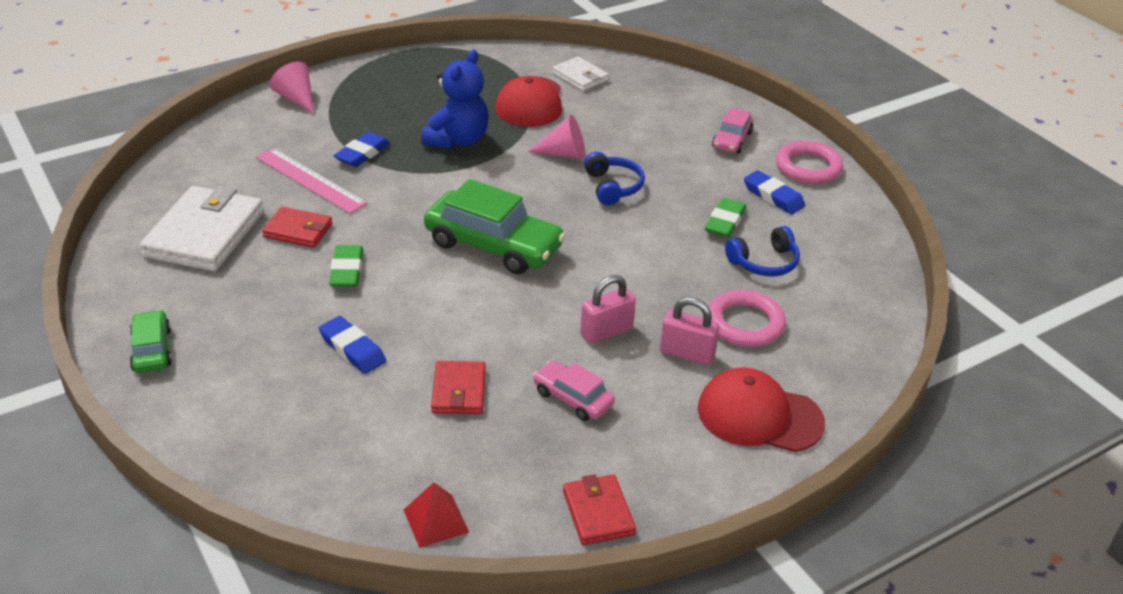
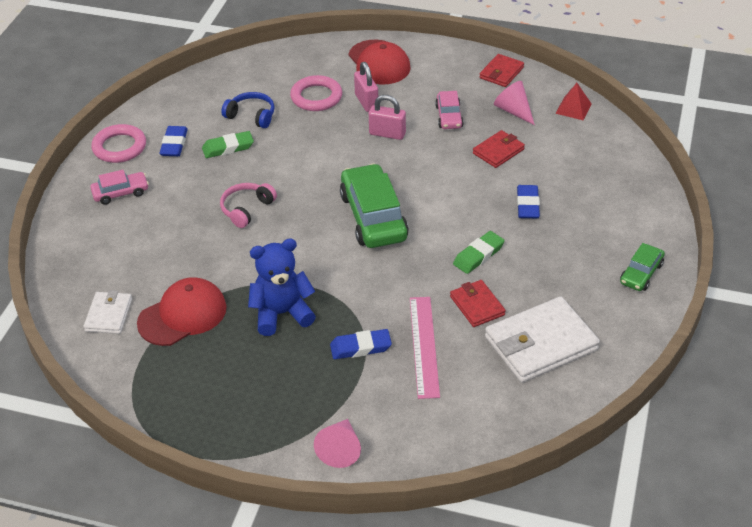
camera: 130 degrees left, 5 degrees up
pink cone [527,115,585,159] -> pink cone moved to [494,81,535,125]
blue headphones [584,152,645,205] -> pink headphones [220,183,277,228]

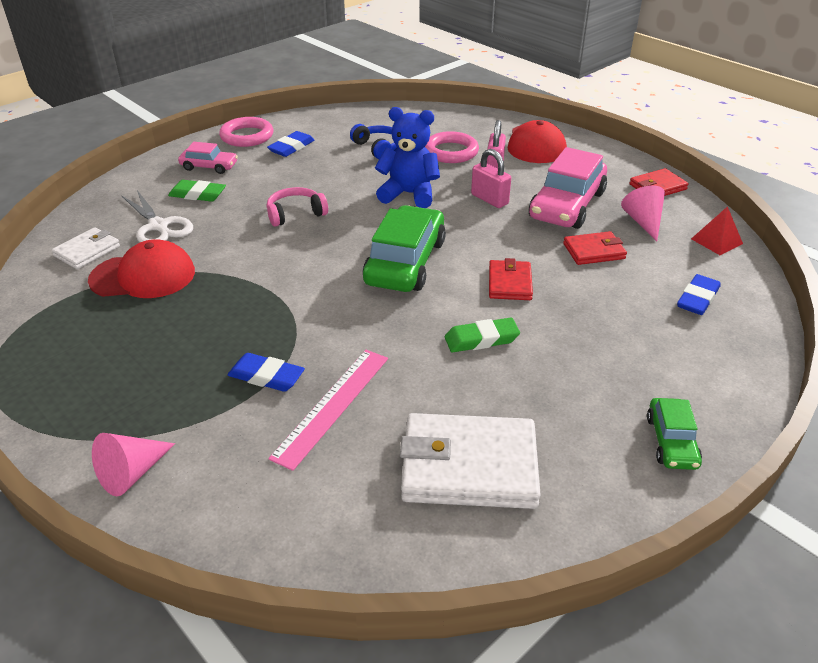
camera: 30 degrees right, 5 degrees down
green eraser [202,131,254,158] -> green eraser moved to [168,180,226,202]
blue teddy bear [248,238,316,336] -> blue teddy bear moved to [375,107,440,208]
pink car [435,91,464,129] -> pink car [529,147,607,229], size x1.90
red wallet [450,280,506,327] -> red wallet moved to [489,258,533,300]
blue eraser [517,185,540,218] -> blue eraser moved to [677,274,721,315]
green car [620,243,665,291] -> green car turned 60 degrees counterclockwise [647,398,702,470]
none -> white scissors [121,190,193,242]

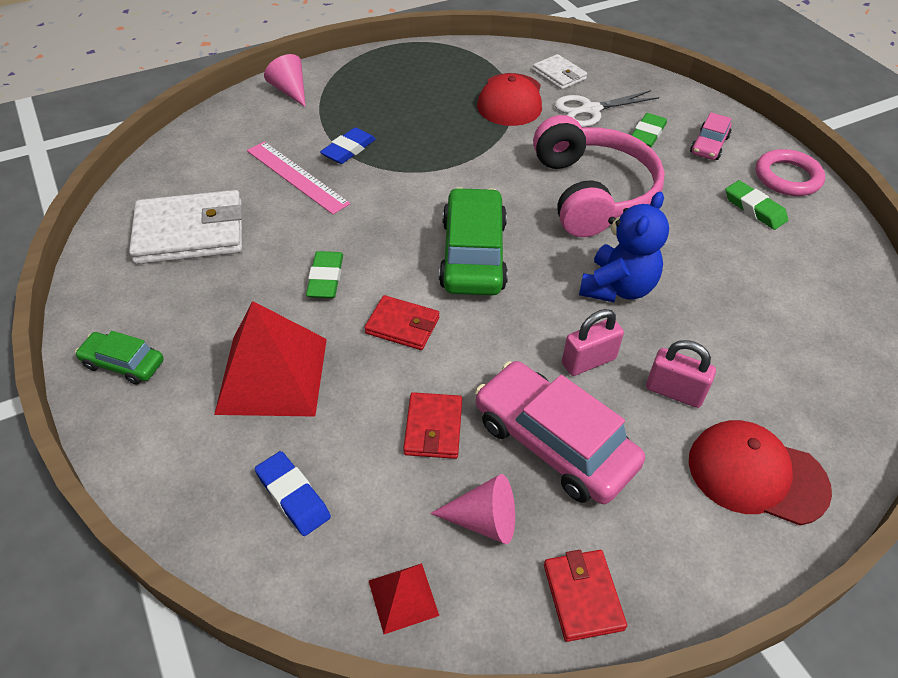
camera: 105 degrees right, 10 degrees up
blue eraser [267,131,315,157] -> green eraser [725,180,788,230]
pink headphones [267,187,328,227] -> pink headphones [533,115,665,237], size x2.12
blue headphones [350,124,397,159] -> none
green car [363,205,446,292] -> green car turned 120 degrees counterclockwise [439,187,508,296]
white wallet [400,413,541,509] -> white wallet turned 60 degrees clockwise [129,190,242,264]
pink ring [425,131,479,163] -> none
none -> red pyramid [214,301,327,417]

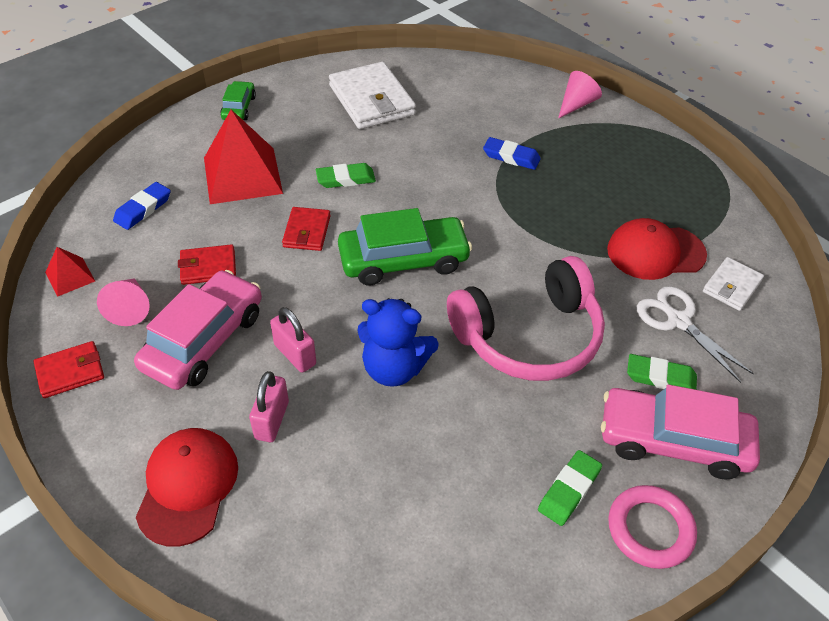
camera: 75 degrees right, 0 degrees up
pink ruler [247,141,350,214] -> none
pink car [690,112,732,160] -> pink car [601,384,760,480], size x1.90

